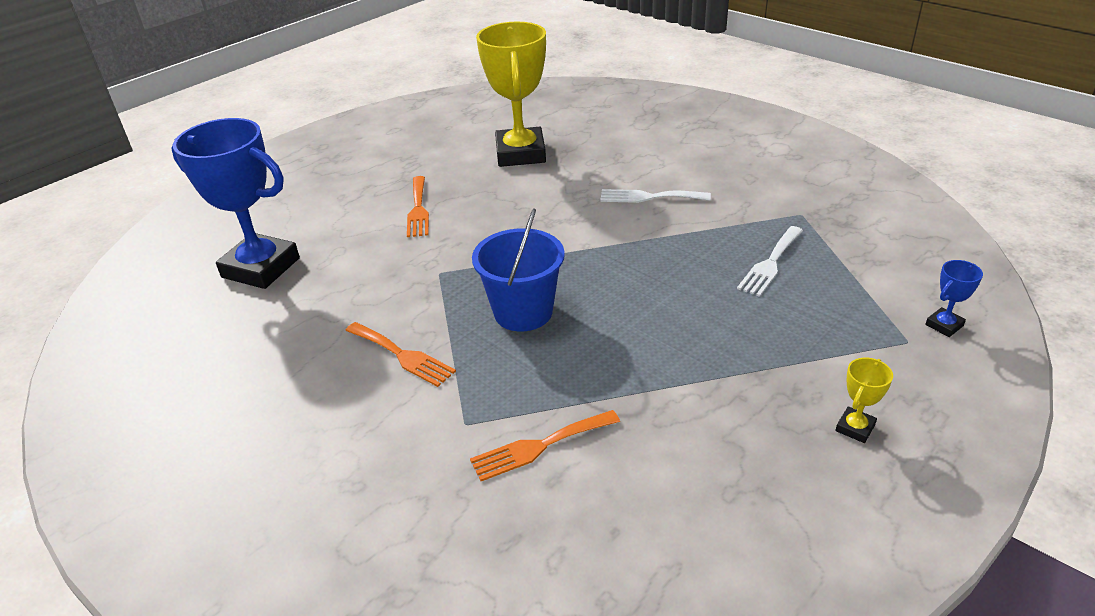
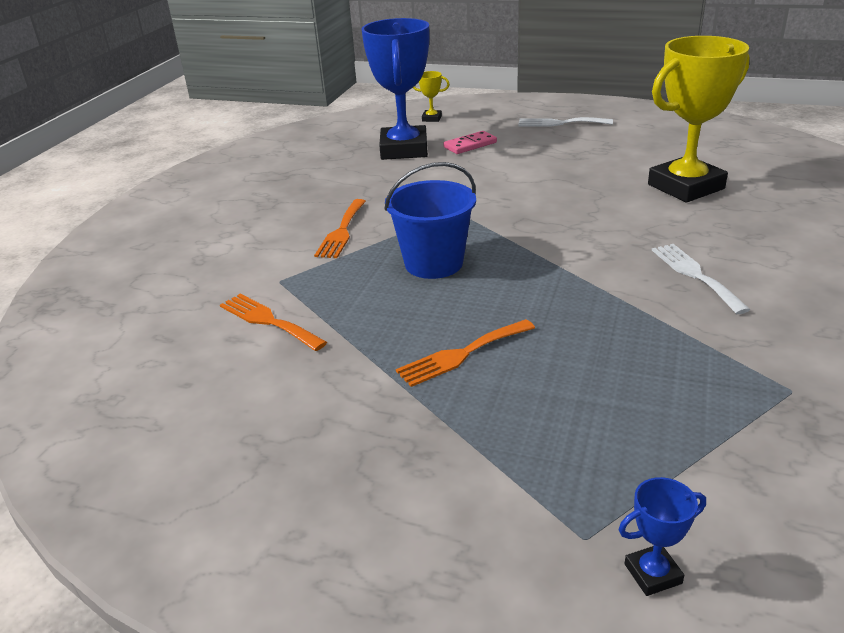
camera: 65 degrees right, 5 degrees down
orange fork [407,176,429,237] -> orange fork moved to [396,319,535,387]
white fork [737,226,803,297] -> white fork moved to [518,117,613,127]
yellow trophy [835,358,893,443] -> yellow trophy moved to [413,71,450,122]
blue trophy [925,260,983,337] -> blue trophy turned 45 degrees counterclockwise [619,477,706,596]
none -> pink domino [444,131,497,154]

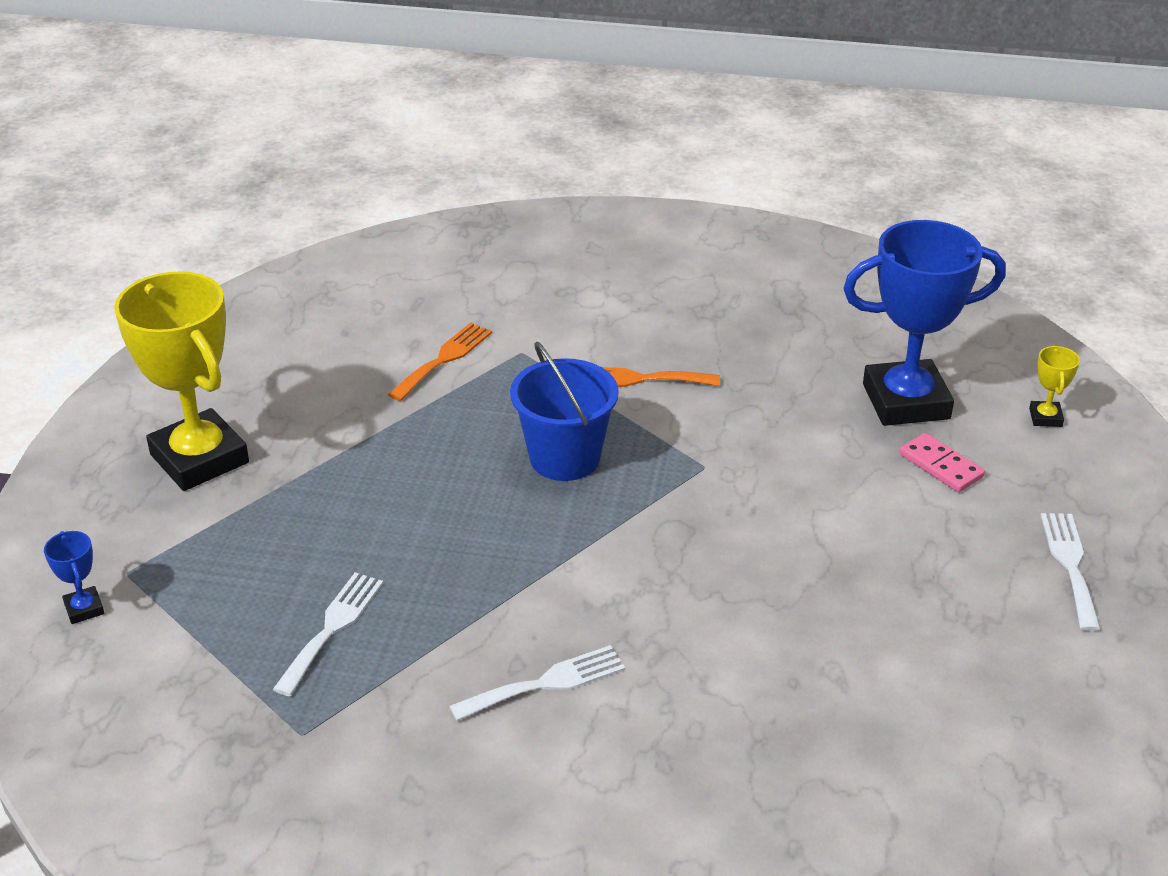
camera: 80 degrees right, 5 degrees up
orange fork [396,319,535,387] -> none
yellow trophy [648,36,750,203] -> yellow trophy moved to [114,271,249,491]
none -> white fork [273,572,383,696]

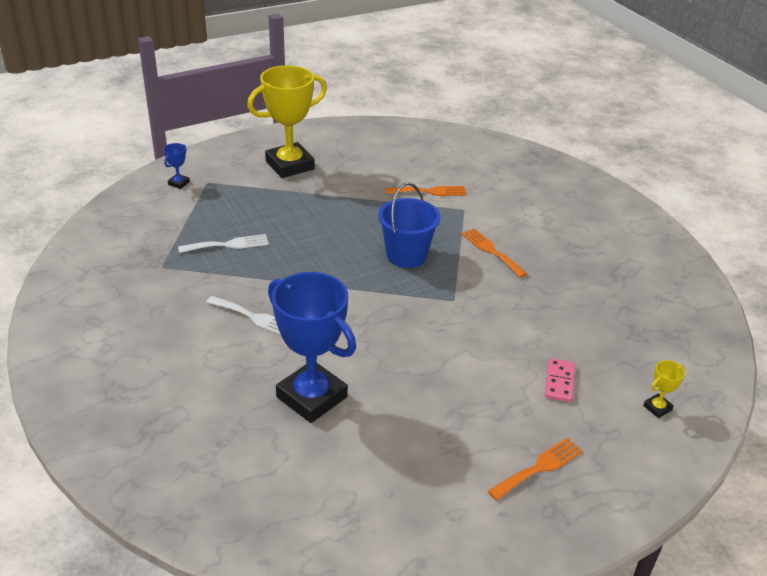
camera: 50 degrees right, 0 degrees up
yellow trophy [114,271,249,491] -> yellow trophy turned 45 degrees clockwise [247,65,327,178]
blue trophy [843,220,1006,426] -> blue trophy moved to [268,272,356,423]
white fork [1041,513,1101,631] -> orange fork [488,438,583,500]

